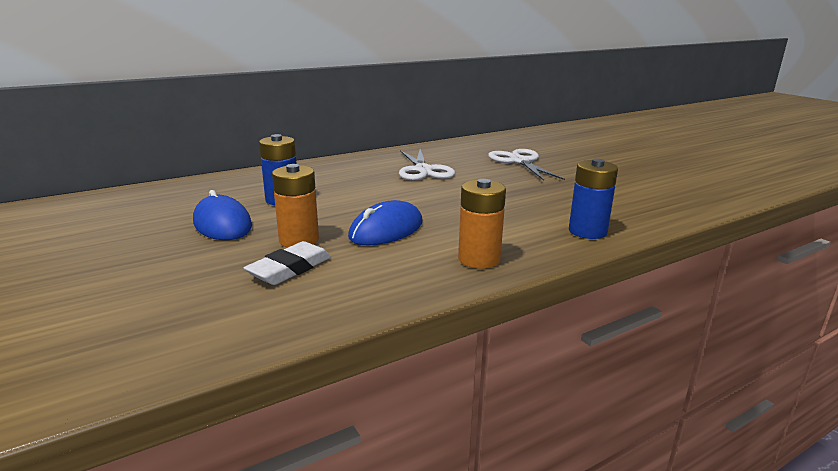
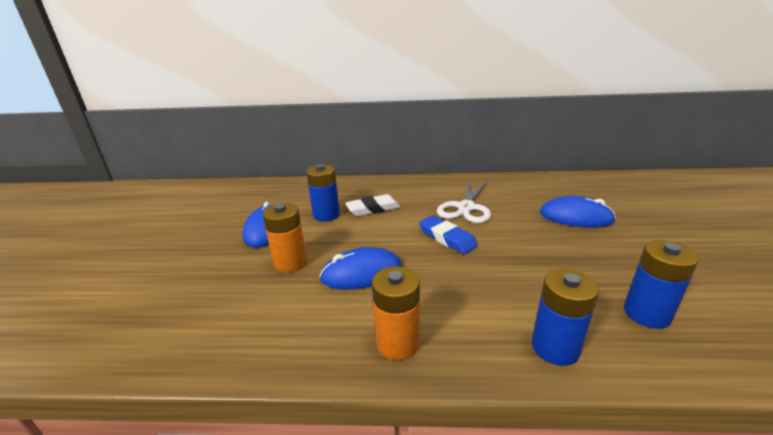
camera: 35 degrees right, 5 degrees up
white eraser [244,241,331,285] -> white eraser moved to [345,194,401,216]
white scissors [488,149,565,181] -> blue mouse [540,196,616,228]
none -> blue eraser [419,216,478,254]
none -> blue battery [624,240,699,329]

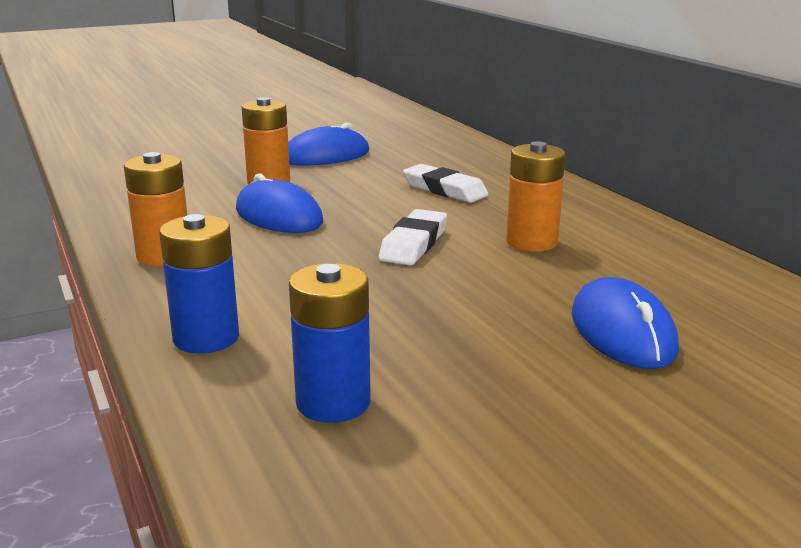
camera: 60 degrees right, 5 degrees down
blue battery [306,164,340,222] -> none
blue eraser [419,216,478,254] -> white eraser [379,209,447,265]
white scissors [437,180,491,223] -> orange battery [506,141,565,252]

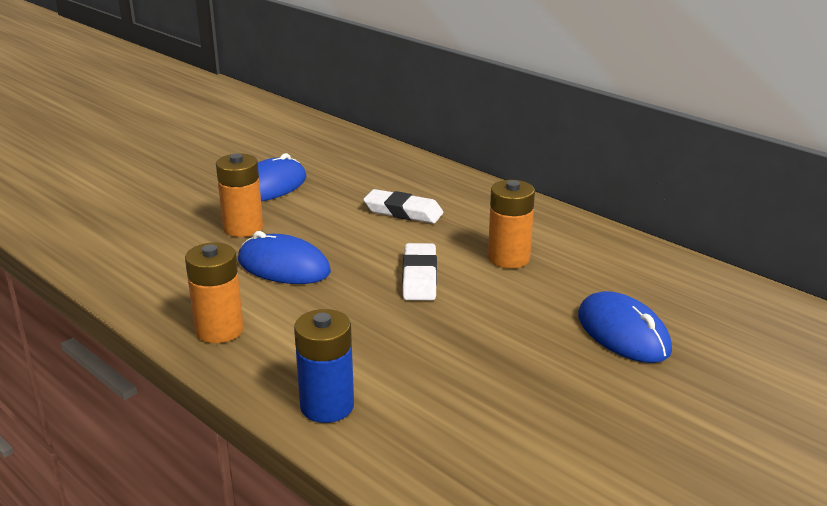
camera: 20 degrees left, 5 degrees up
blue battery [289,263,371,423] -> none

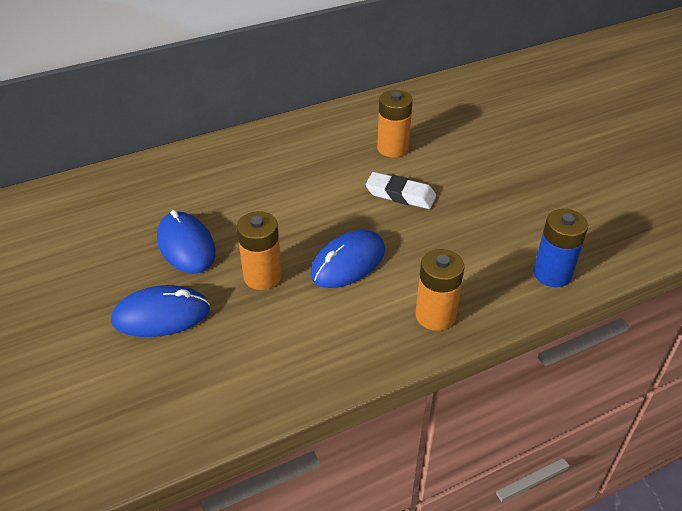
camera: 70 degrees left, 15 degrees up
white eraser [363,189,443,223] -> none
blue mouse [578,291,672,363] -> blue mouse moved to [111,285,210,337]

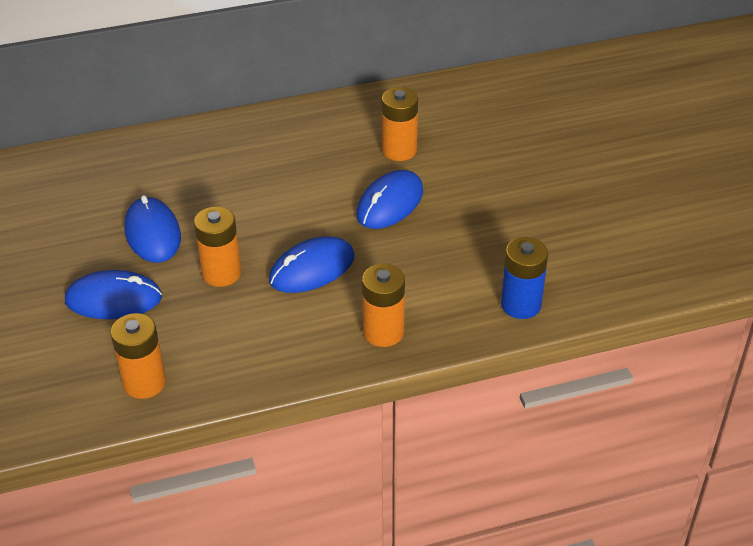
camera: 10 degrees right, 0 degrees up
white eraser [365,172,436,209] -> blue mouse [356,170,423,229]
none -> orange battery [110,313,166,399]

